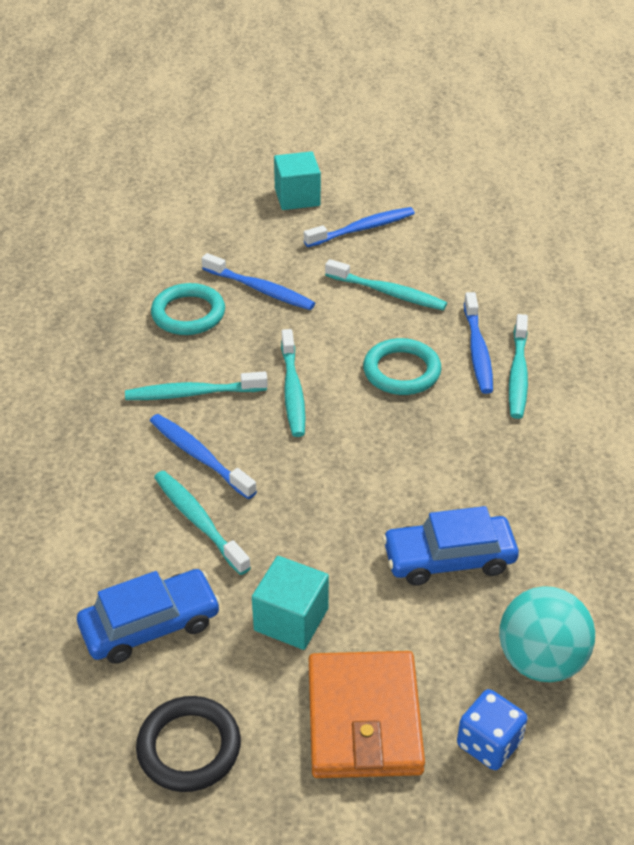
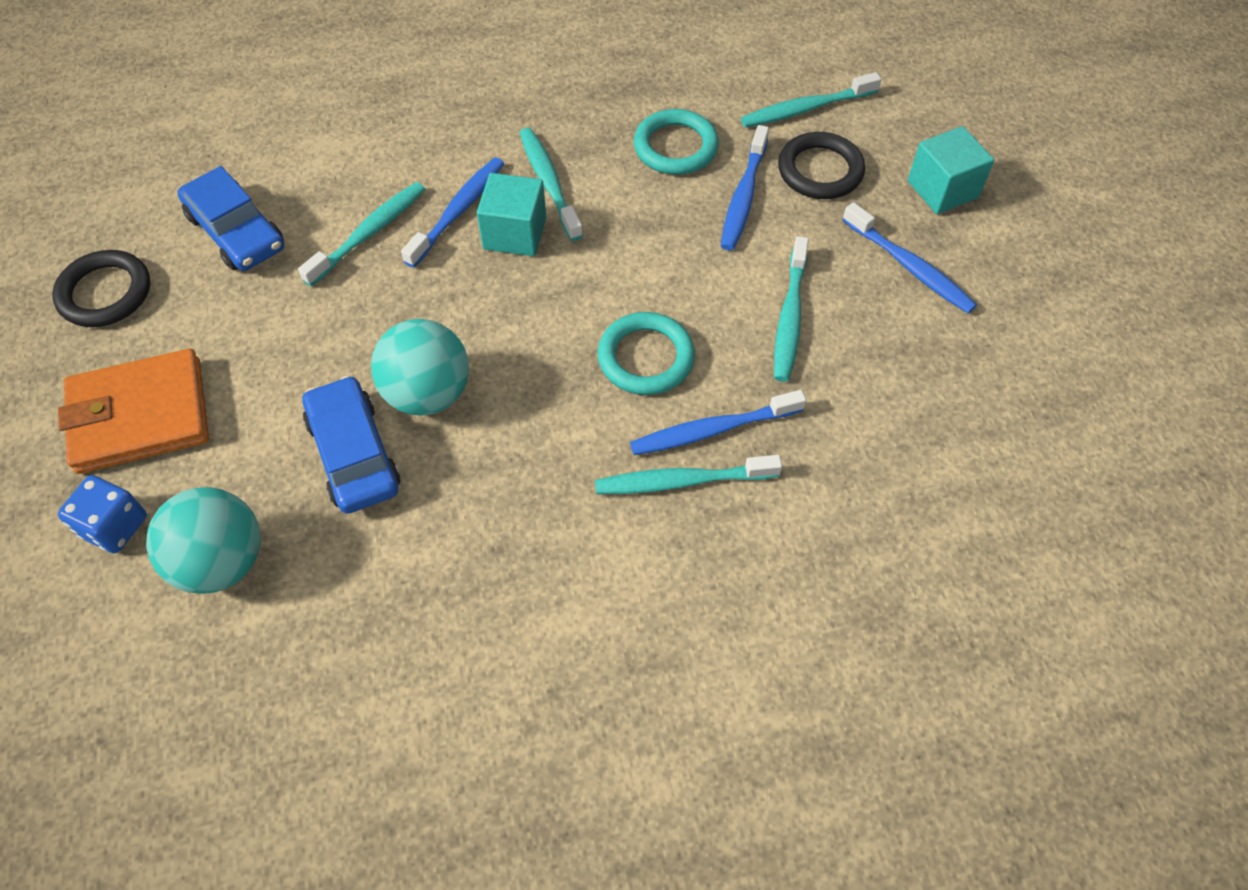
camera: 75 degrees right, 15 degrees up
turquoise cube [252,556,329,650] -> turquoise cube moved to [477,173,546,256]
turquoise toothbrush [281,329,306,437] -> turquoise toothbrush moved to [741,72,882,128]
none -> turquoise ball [371,319,469,416]
none -> black ring [778,132,865,199]

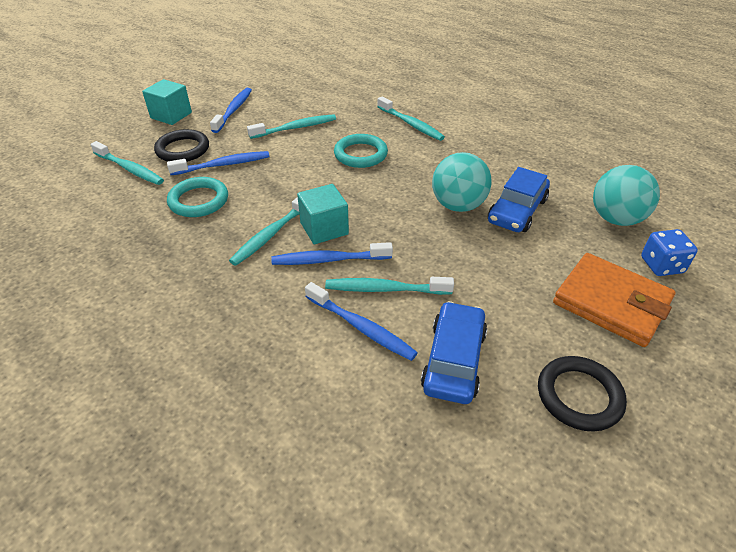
camera: 125 degrees left, 15 degrees down
blue toothbrush [630,390,806,455] -> blue toothbrush moved to [305,282,418,361]

